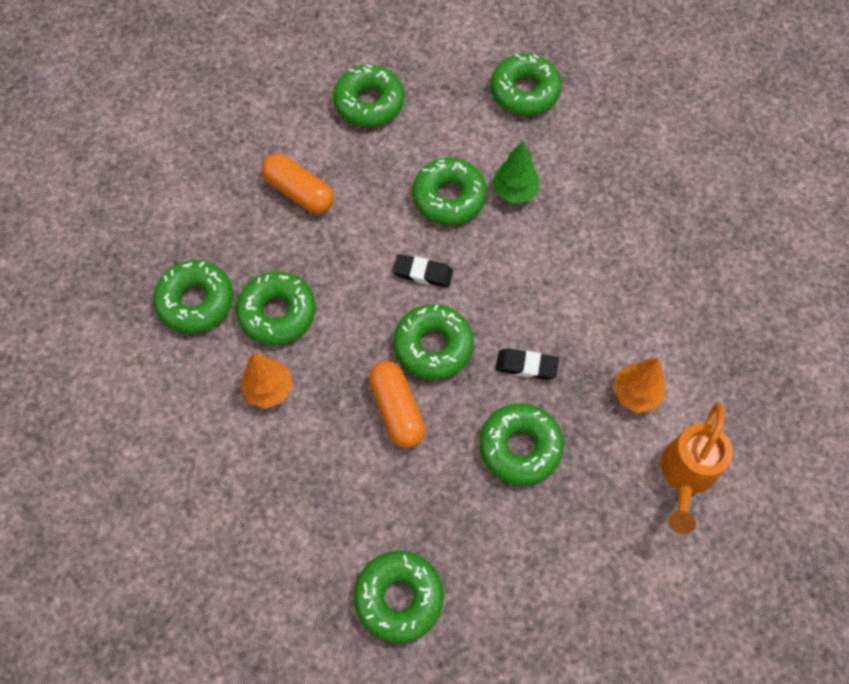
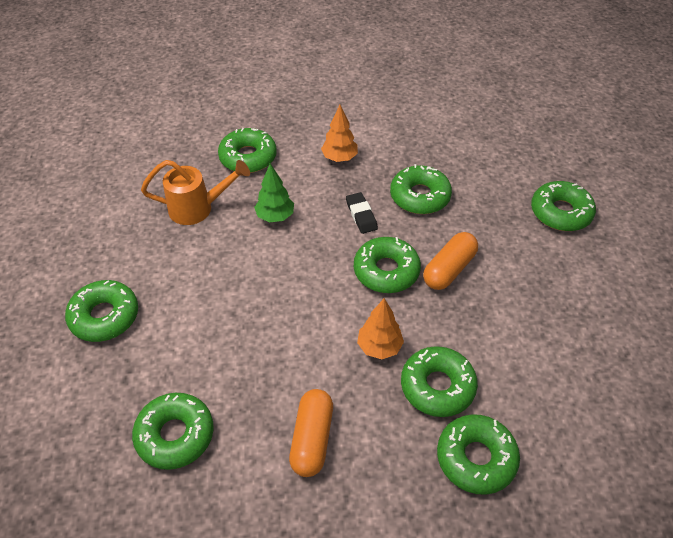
camera: 120 degrees left, 15 degrees down
orange tree [240,353,293,409] -> orange tree moved to [357,298,404,359]
black eraser [393,254,453,288] -> none
green donut [412,158,487,225] -> green donut moved to [218,128,277,173]
green tree [492,141,539,203] -> green tree moved to [254,164,294,222]
orange watering can [661,402,733,534] -> orange watering can moved to [141,160,250,225]

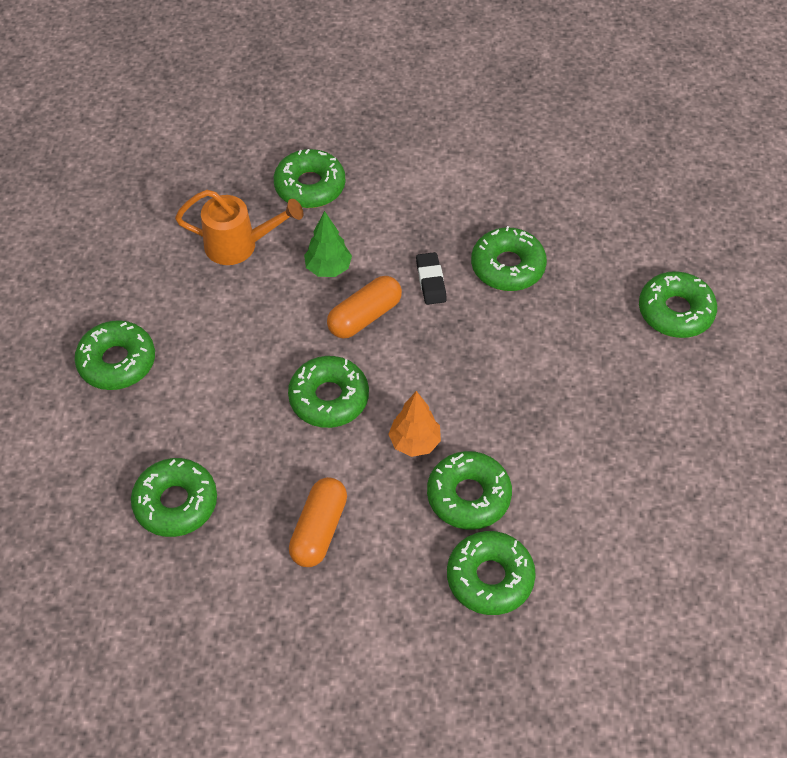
camera: 10 degrees right, 5 degrees up
orange tree [321,105,358,162] -> none
green donut [354,237,421,293] -> green donut moved to [288,356,369,428]
orange capsule [423,232,478,290] -> orange capsule moved to [327,276,402,338]

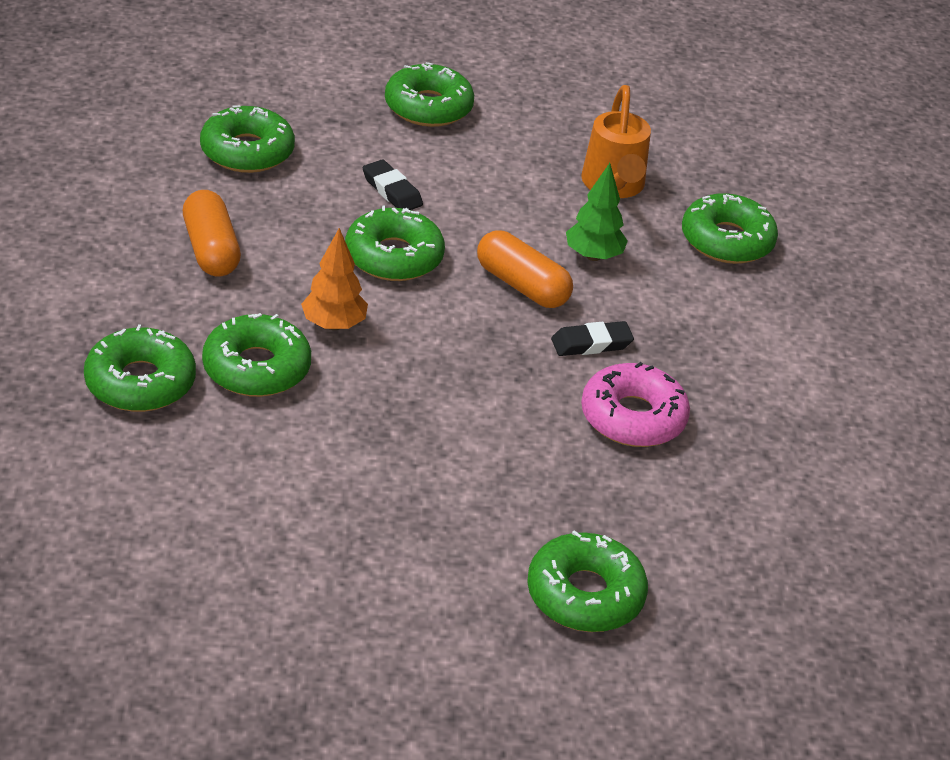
camera: 80 degrees right, 15 degrees down
orange capsule [289,477,347,567] -> orange capsule turned 60 degrees clockwise [183,190,241,276]
green donut [471,226,547,291] -> pink donut [581,362,690,447]
none -> black eraser [363,160,423,210]

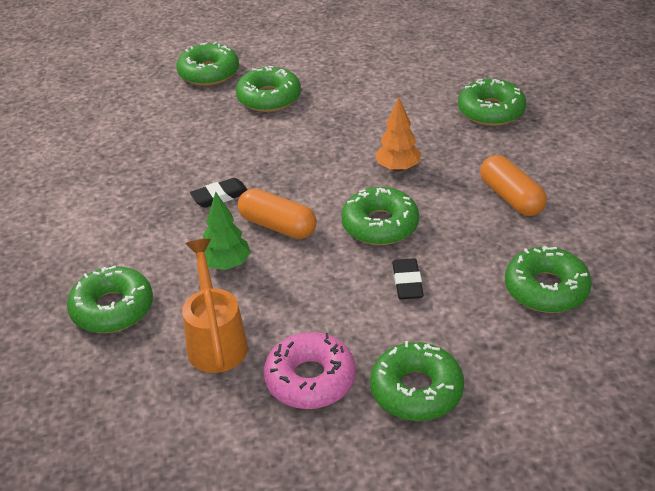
camera: 175 degrees right, 0 degrees up
green donut [202,313,311,397] -> green donut moved to [236,66,301,112]
black eraser [363,160,423,210] -> black eraser turned 45 degrees clockwise [392,258,424,299]
pink donut [581,362,690,447] -> pink donut moved to [264,332,356,409]

